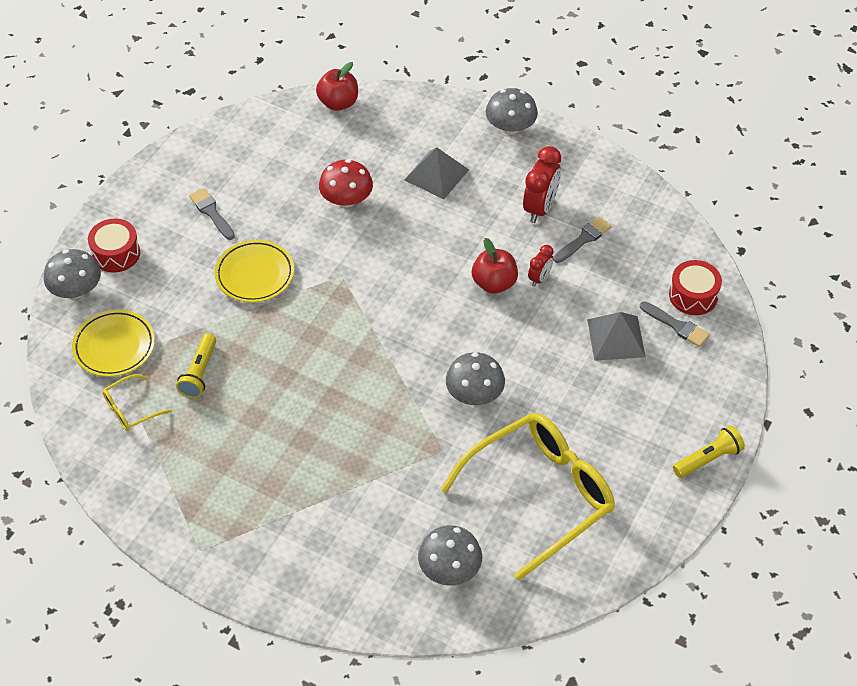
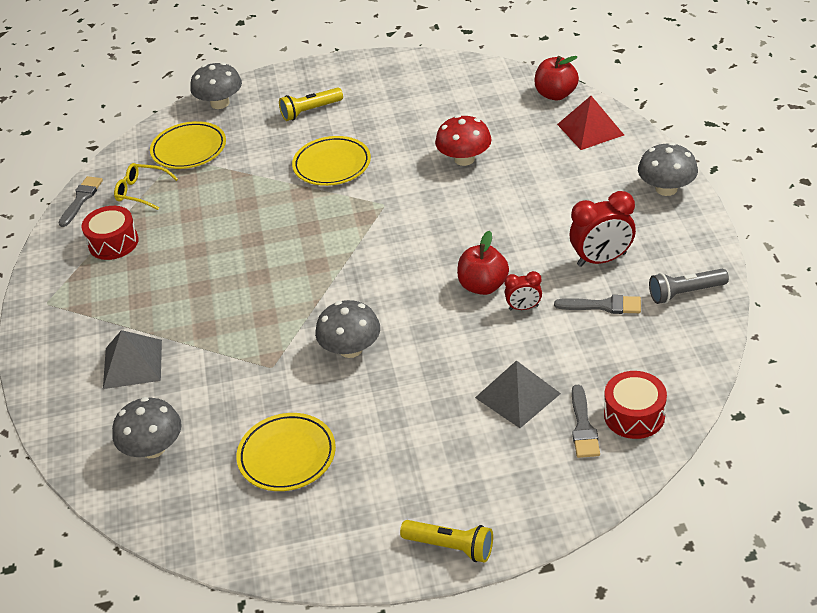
camera: 55 degrees right, 10 degrees down
red drum [88,219,140,272] -> red drum moved to [82,206,139,260]
yellow flashlight [176,334,216,398] -> yellow flashlight moved to [279,87,343,121]
grey brush [189,188,235,240] -> grey brush moved to [58,176,103,227]
grey pyramid [405,147,469,199] -> grey pyramid moved to [103,330,162,389]
yellow glasses [440,413,615,581] -> yellow plate [236,413,336,491]
none -> red pyramid [557,96,624,150]
none -> grey flashlight [649,269,729,304]

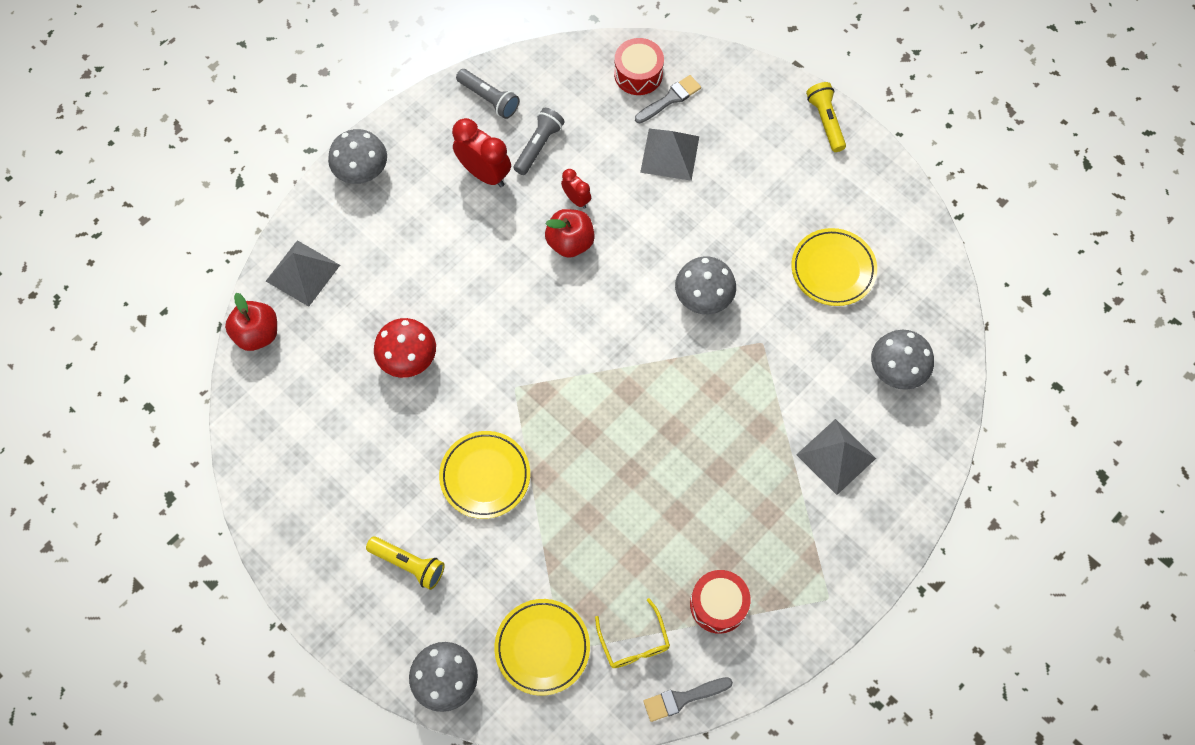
camera: 130 degrees left, 25 degrees up
grey brush [554,295,641,314] -> grey flashlight [514,108,565,175]
red pyramid [557,96,624,150] -> grey pyramid [266,240,340,307]

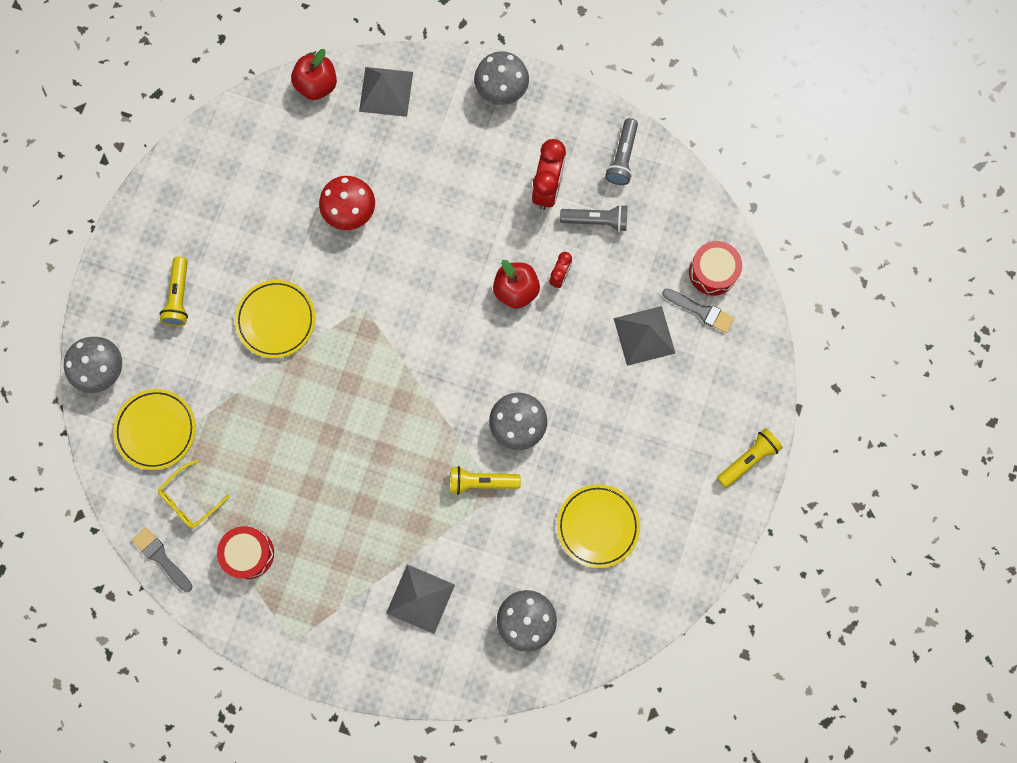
camera: 65 degrees right, 10 degrees up
none -> yellow flashlight [450,466,521,495]

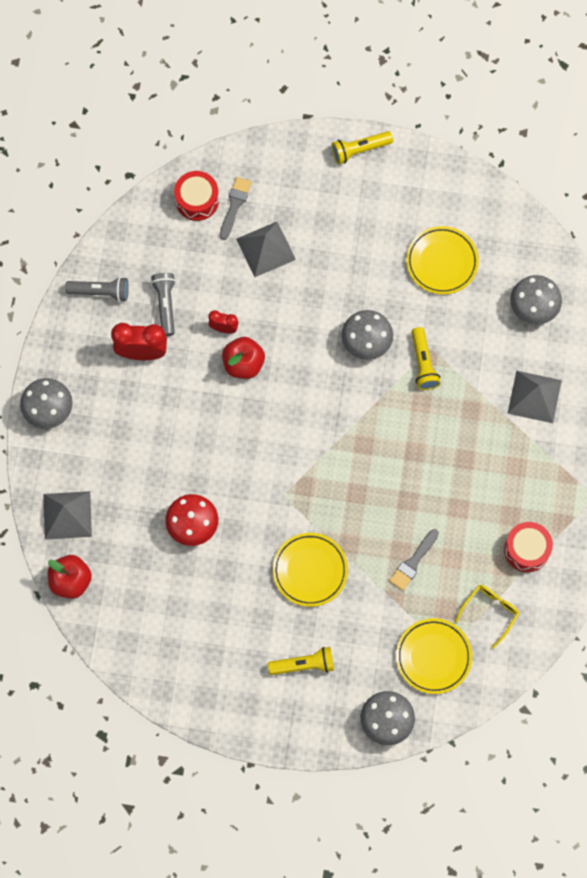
camera: 100 degrees left, 5 degrees down
grey brush [132,527,192,592] -> grey brush moved to [389,529,439,591]
yellow glasses [158,460,230,529] -> yellow glasses turned 90 degrees counterclockwise [455,585,519,649]
yellow flashlight [717,428,783,488] -> yellow flashlight turned 60 degrees counterclockwise [332,131,393,164]

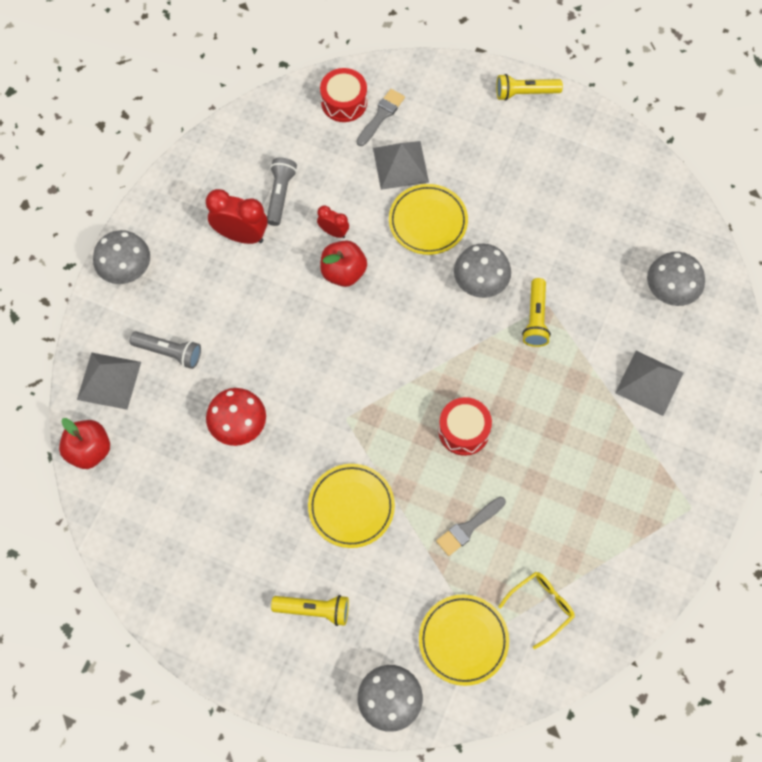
camera: 15 degrees right, 5 degrees down
grey flashlight [65,277,129,302] -> grey flashlight moved to [130,332,201,369]
yellow plate [406,226,479,295] -> yellow plate moved to [389,184,468,255]
red drum [504,522,553,572] -> red drum moved to [438,397,492,456]

